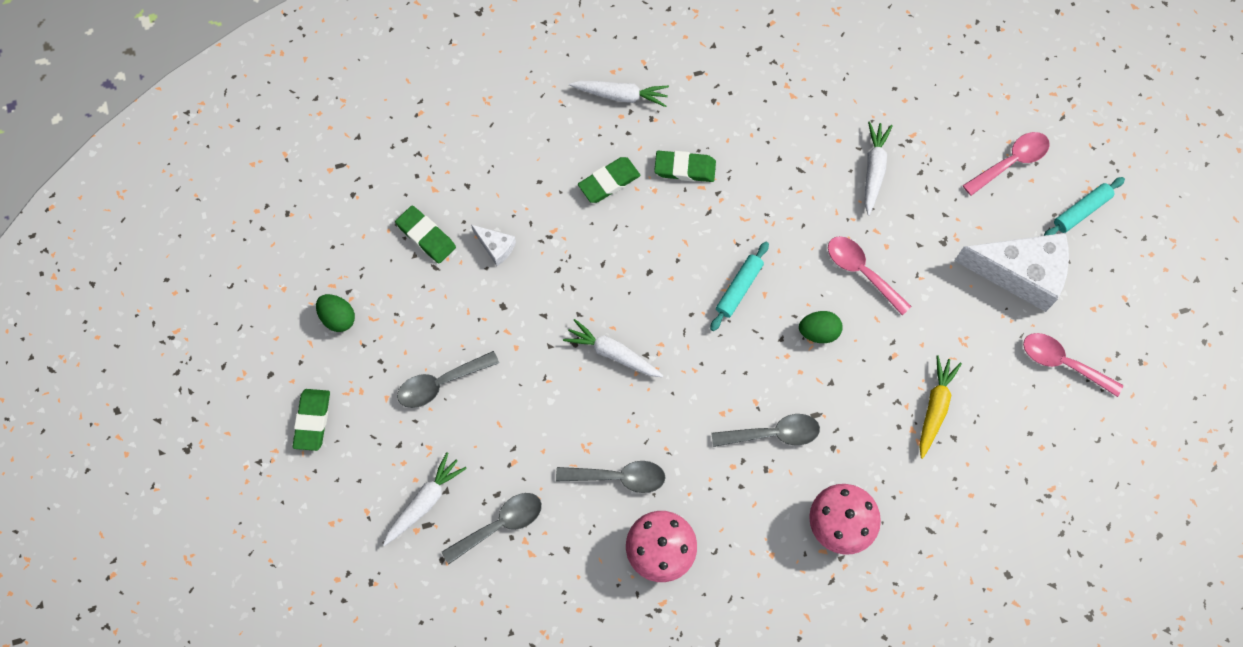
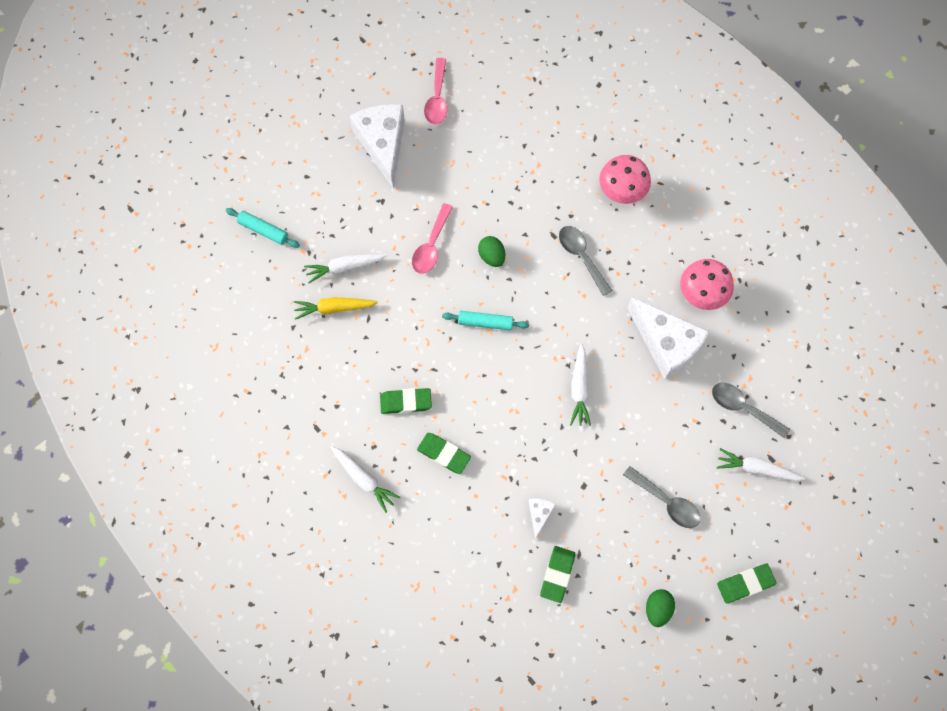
camera: 115 degrees left, 0 degrees up
grey spoon [556,461,665,493] -> white cheese [627,297,710,380]
white carrot [569,81,669,107] -> white carrot turned 150 degrees clockwise [330,446,401,513]
green eraser [654,151,716,182] -> green eraser turned 75 degrees counterclockwise [380,388,432,414]
yellow carrot [919,355,962,459] -> yellow carrot moved to [294,297,378,320]
pink spoon [963,132,1050,196] -> none
turquoise rolling pin [1044,177,1125,236] -> turquoise rolling pin moved to [226,208,300,248]

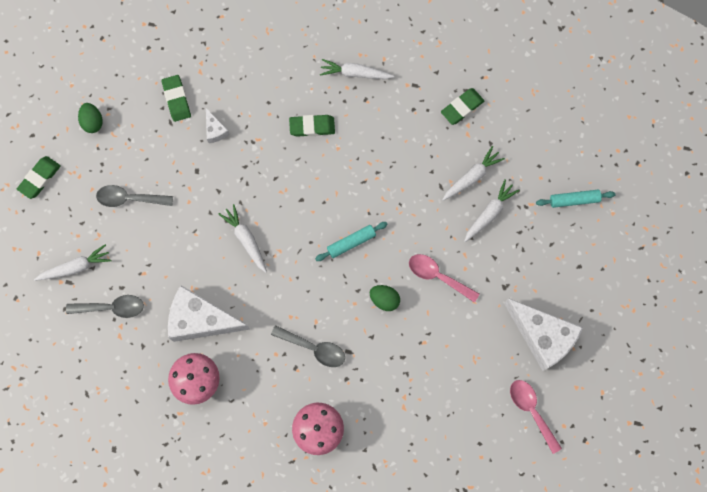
camera: 145 degrees right, 5 degrees up
yellow carrot [294,297,378,320] -> white carrot [442,146,505,201]
green eraser [380,388,432,414] -> green eraser moved to [441,88,484,125]
pink spoon [412,203,453,274] -> pink spoon turned 45 degrees counterclockwise [409,254,479,303]

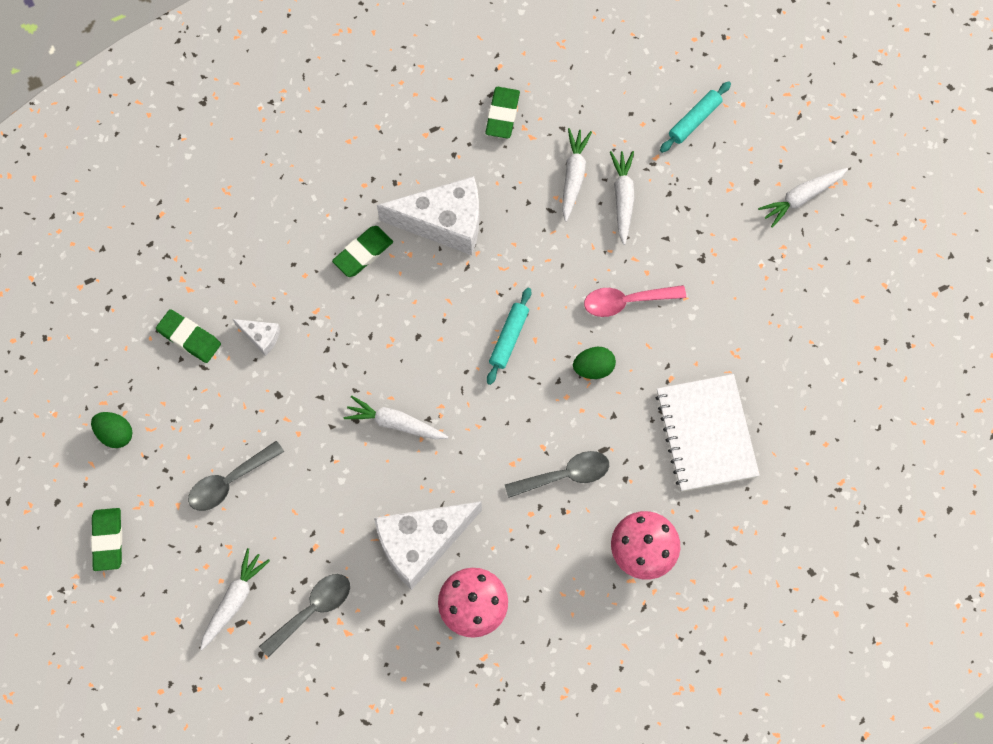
camera: 40 degrees left, 5 degrees down
white carrot [320,59,394,79] -> white carrot moved to [758,168,848,228]
white cheese [504,298,583,371] -> white cheese moved to [377,176,479,255]
pink spoon [510,380,562,454] -> none
none -> white notebook [655,374,760,492]

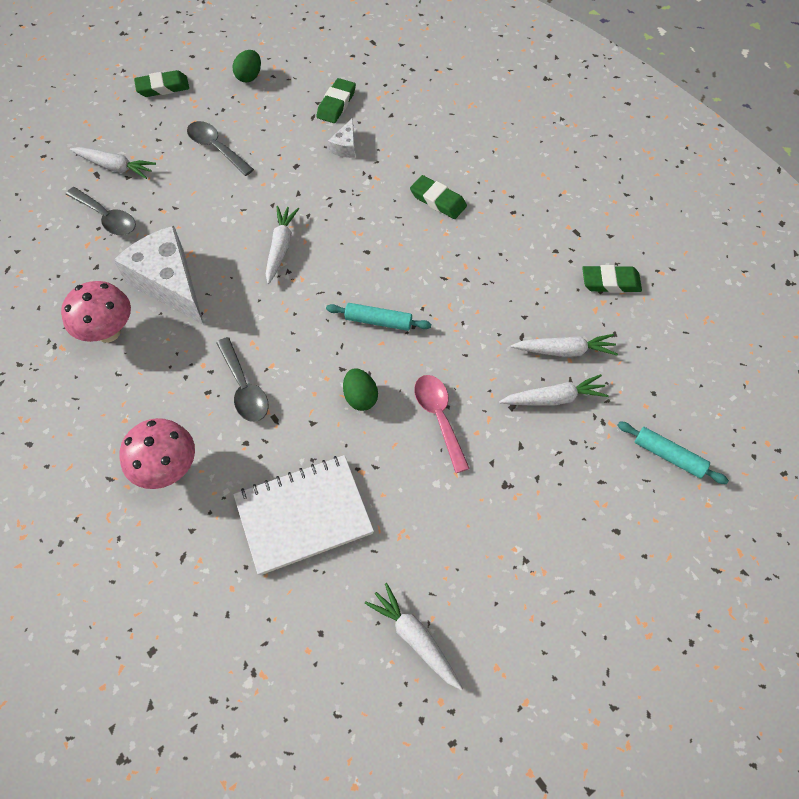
camera: 80 degrees right, 10 degrees down
white cheese [377,176,479,255] -> none
white carrot [758,168,848,228] -> white carrot moved to [365,583,463,690]

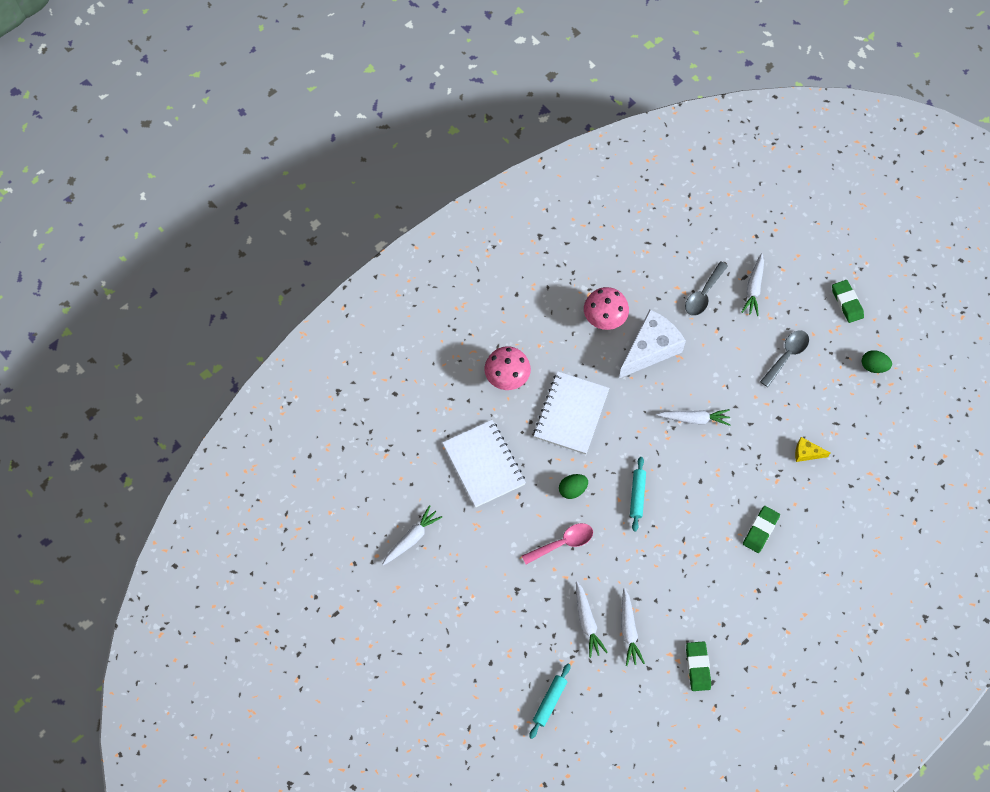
camera: 85 degrees right, 5 degrees up
grey spoon [216,337,268,422] -> white notebook [534,371,609,454]
green eraser [316,78,356,123] -> none
white cheese [328,118,355,158] -> yellow cheese [795,437,830,462]

